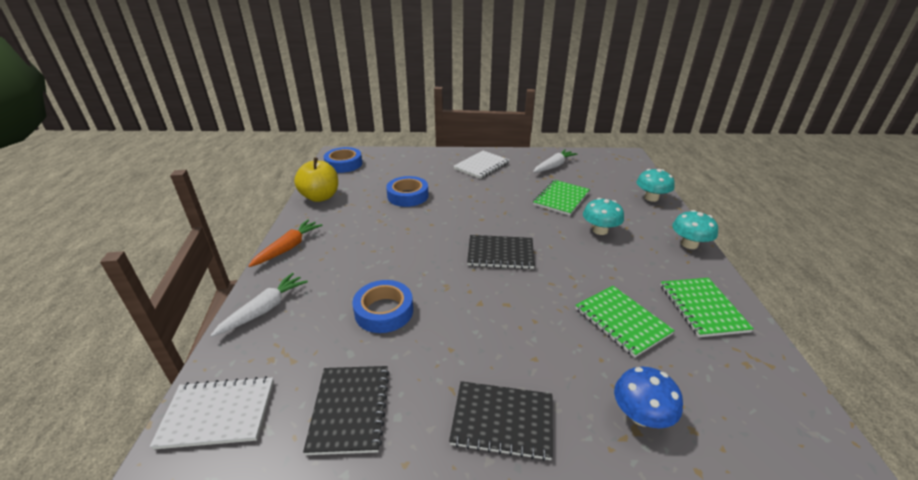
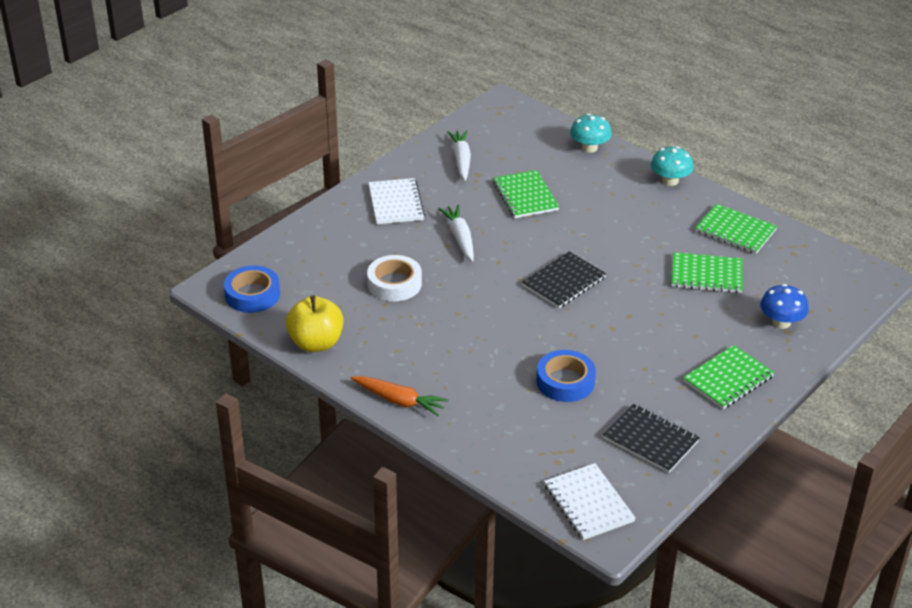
camera: 50 degrees left, 5 degrees up
white notebook [150,376,274,450] -> white notebook turned 60 degrees counterclockwise [544,463,636,540]
white carrot [210,273,308,337] -> white carrot moved to [438,205,474,262]
orange carrot [248,219,322,267] -> orange carrot turned 135 degrees clockwise [351,376,449,416]
blue tape [386,176,429,207] -> white tape [367,255,422,301]
black notebook [449,381,553,461] -> green notebook [683,345,775,409]
turquoise mushroom [583,198,624,235] -> none

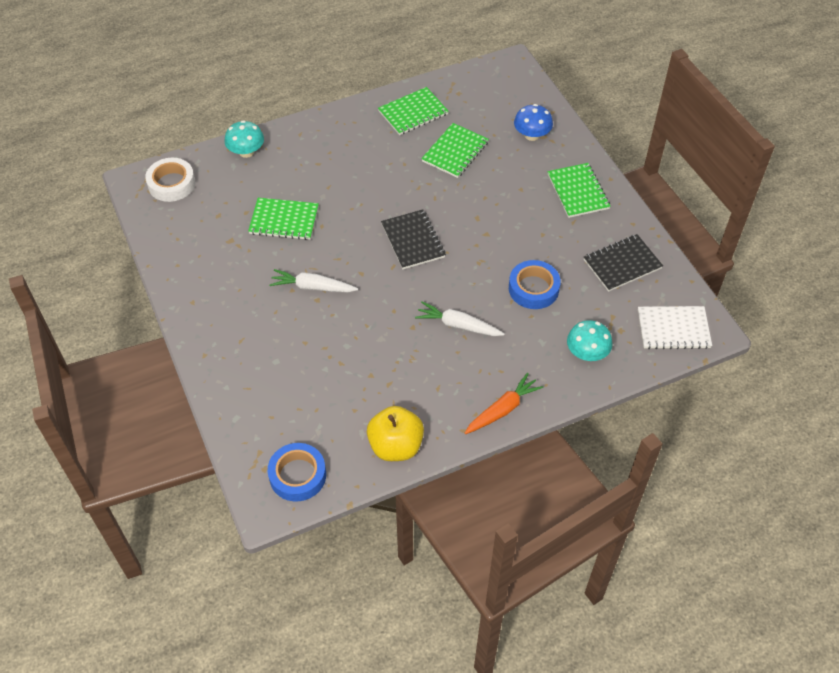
camera: 65 degrees left, 15 degrees up
white tape [367,255,422,301] -> white tape moved to [145,158,195,202]
white notebook [368,178,425,224] -> none
white carrot [447,130,471,181] -> white carrot moved to [415,301,505,336]
turquoise mushroom [651,146,694,186] -> turquoise mushroom moved to [567,320,613,361]

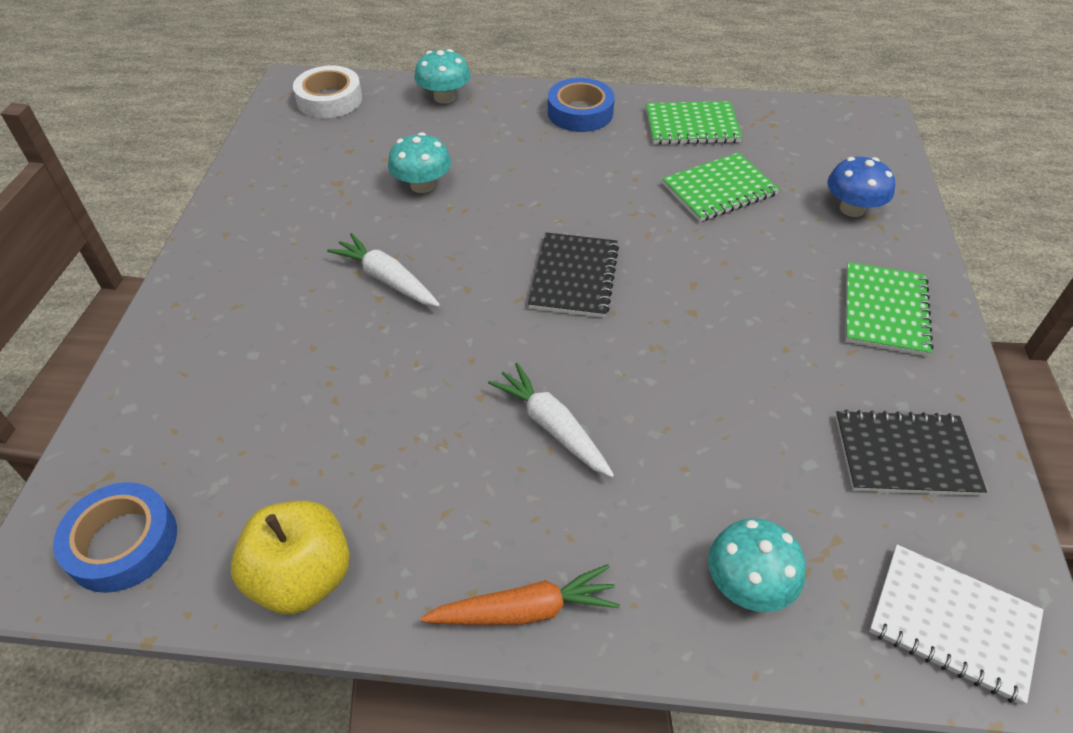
camera: 30 degrees right, 5 degrees down
green notebook [248,198,319,240] -> turquoise mushroom [388,132,451,193]
blue tape [509,260,561,309] -> blue tape moved to [548,78,615,132]

